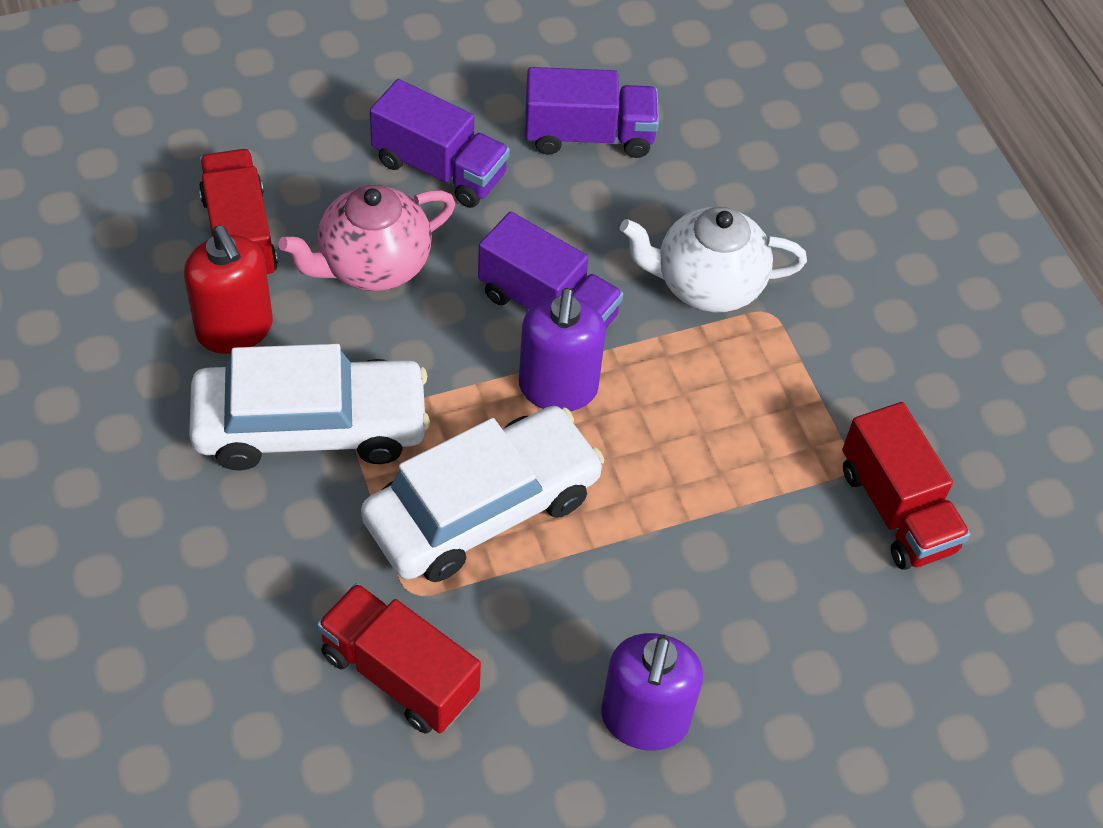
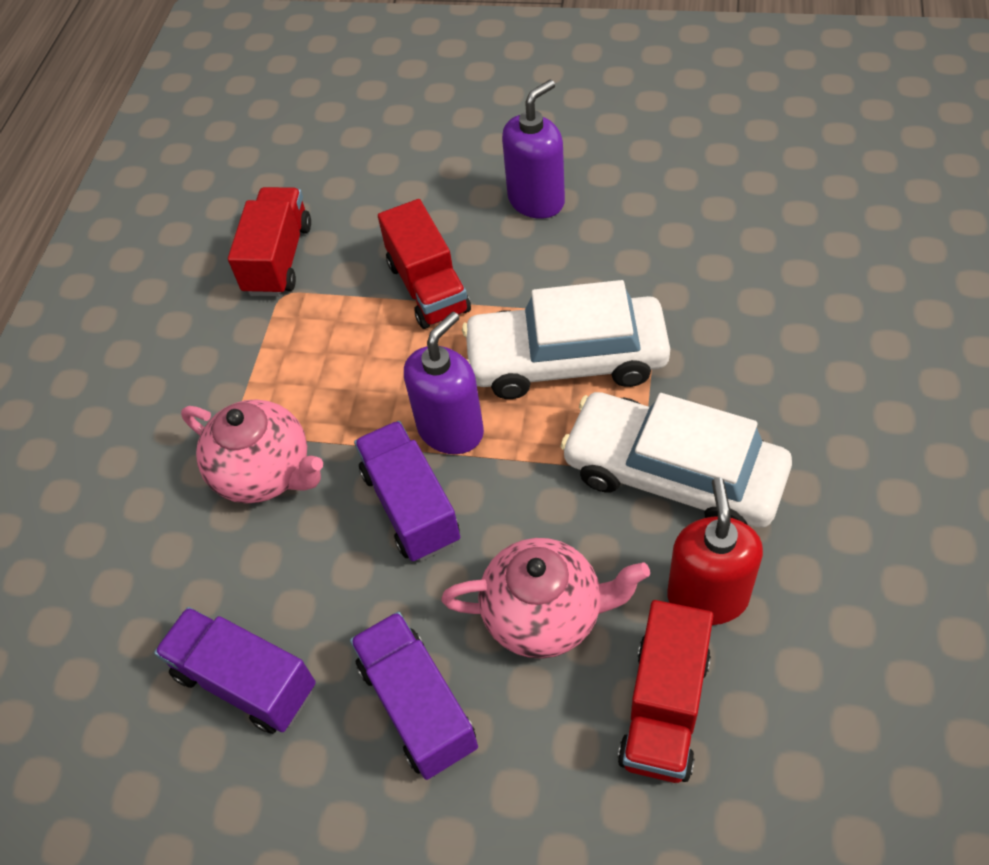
camera: 140 degrees left, 0 degrees up
red truck [317,583,481,733] -> red truck moved to [378,199,471,329]
white teapot [620,207,807,313] -> pink teapot [181,399,323,503]

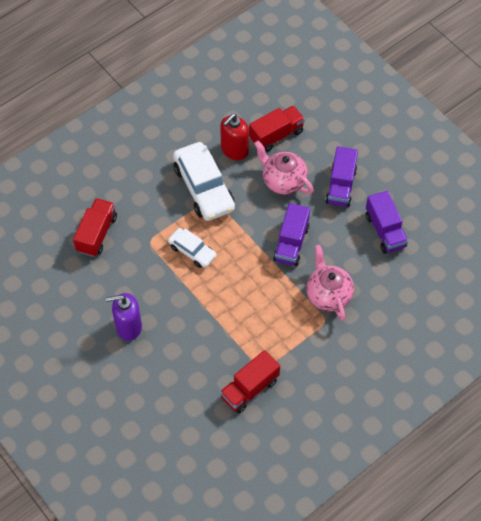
camera: 145 degrees left, 5 degrees up
red truck [378,199,471,329] -> red truck moved to [73,198,117,257]
purple soap dispenser [404,311,484,454] -> none
white car [462,280,670,399] -> white car [168,228,217,268], size x0.56

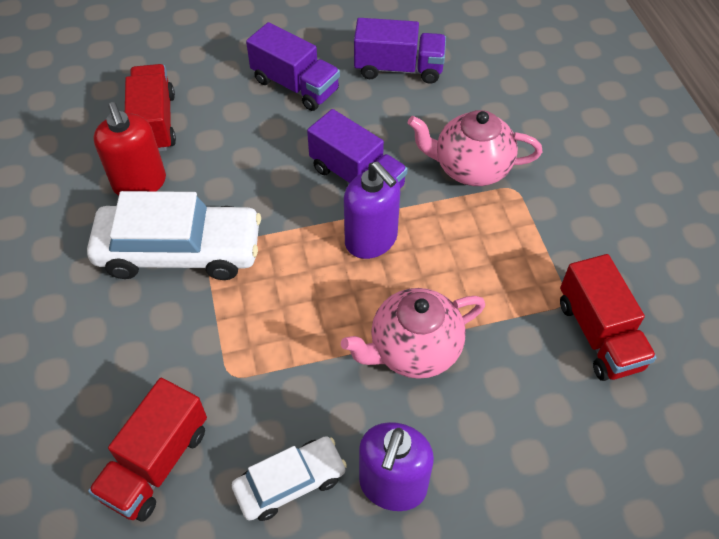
camera: 65 degrees left, 5 degrees down
red truck [73,198,117,257] -> red truck turned 105 degrees counterclockwise [88,378,207,522]
white car [168,228,217,268] -> white car moved to [232,436,347,521]
pink teapot [254,141,314,195] -> pink teapot moved to [341,288,485,379]
none -> purple soap dispenser [344,161,400,259]

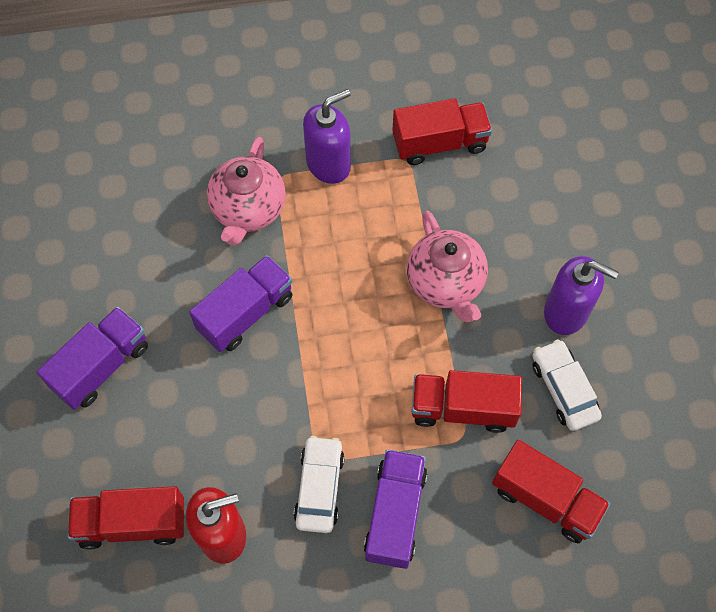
camera: 85 degrees left, 10 degrees up
white car [87,191,261,280] -> white car [294,436,345,533], size x0.56
purple soap dispenser [344,161,400,259] -> purple soap dispenser moved to [303,89,351,184]
purple truck [354,18,446,84] -> purple truck moved to [364,449,427,569]
none -> red truck [412,370,522,433]

